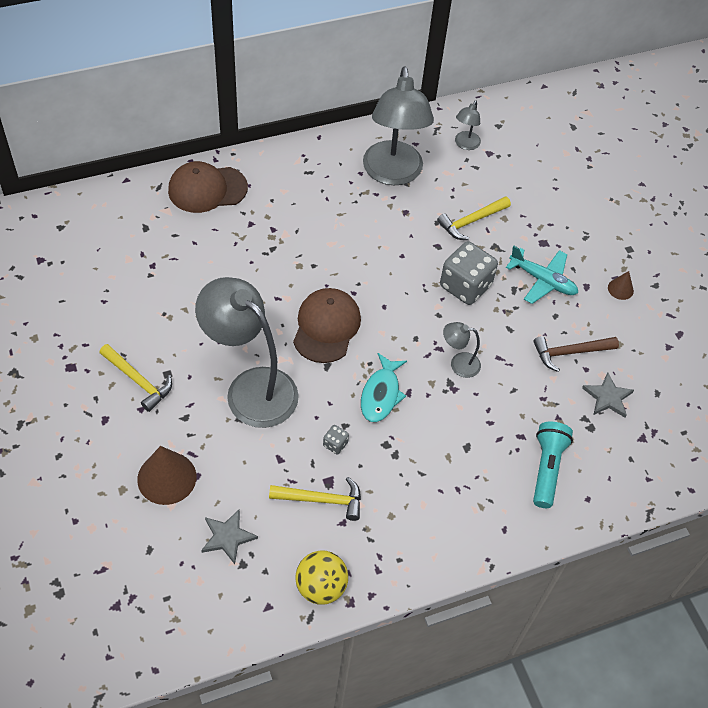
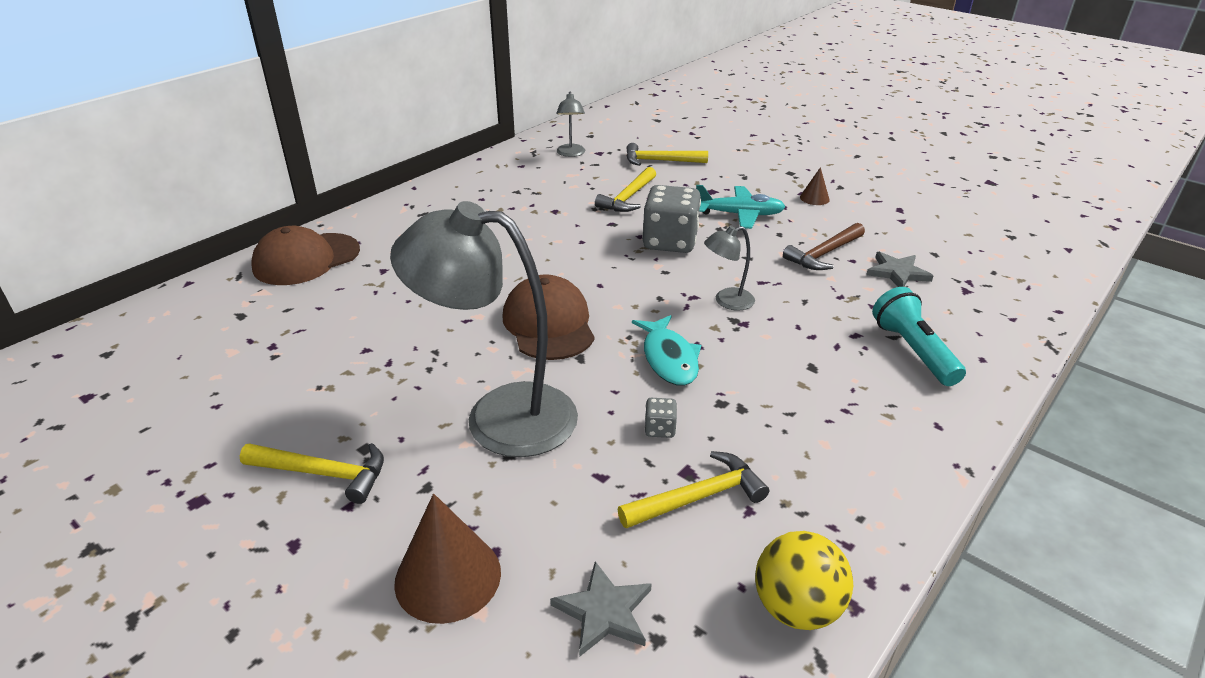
camera: 25 degrees left, 20 degrees down
grey lamp [363,66,434,185] -> none
none -> yellow hammer [626,143,708,166]

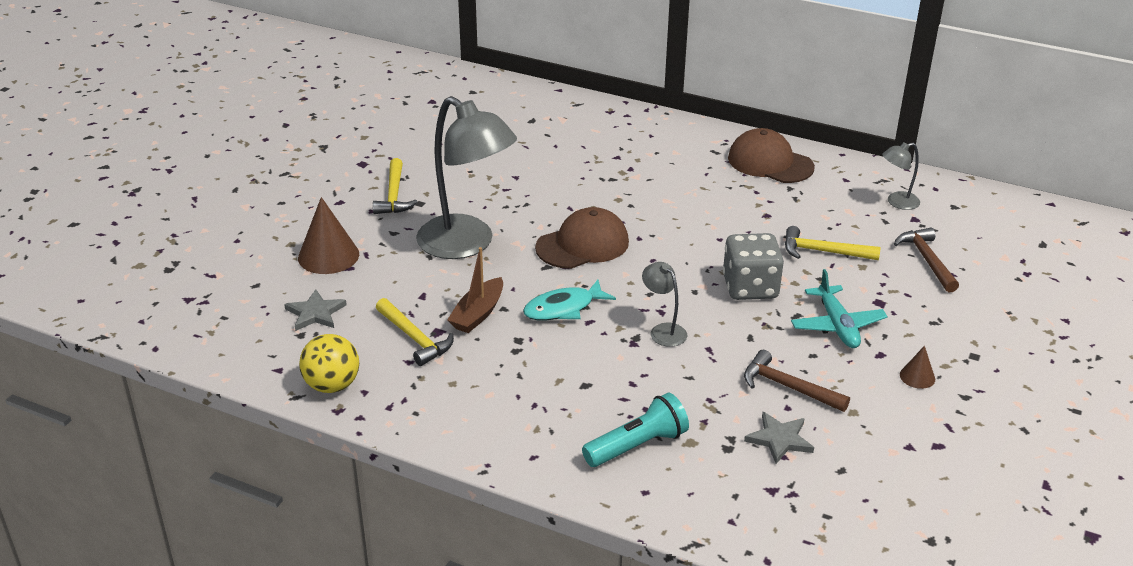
camera: 75 degrees right, 0 degrees up
brown cap [251,226,360,285] -> brown cap moved to [728,128,815,183]
grey lamp [390,201,578,457] -> grey lamp turned 135 degrees clockwise [416,96,517,259]
yellow hammer [626,143,708,166] -> brown hammer [894,227,959,293]
grey dice [644,398,677,438] -> brown boat [447,247,503,333]

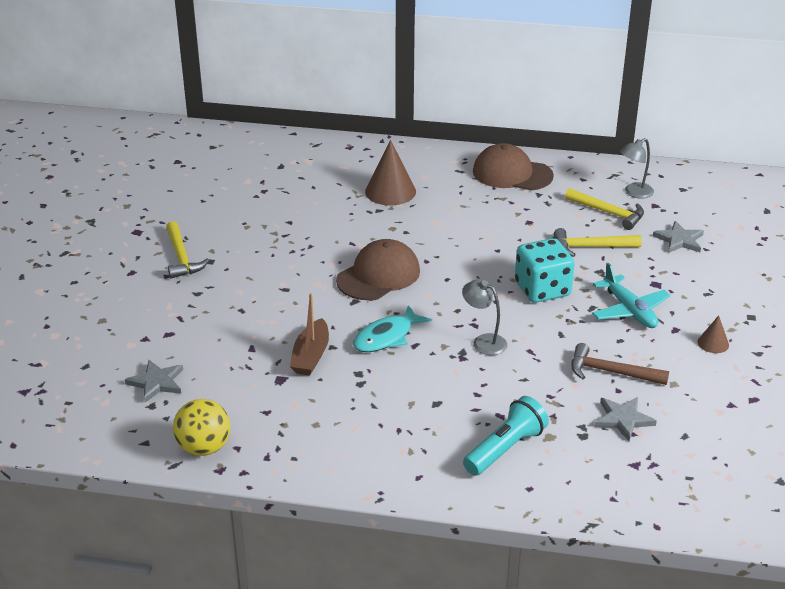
camera: 15 degrees left, 0 degrees up
brown cone [298,197,359,274] -> brown cone moved to [365,140,416,205]
yellow hammer [376,298,454,366] -> yellow hammer moved to [565,188,644,230]
grey lamp [416,96,517,259] -> none
grey dice [723,233,784,300] -> turquoise dice [515,238,574,303]
brown hammer [894,227,959,293] -> grey star [653,221,704,253]

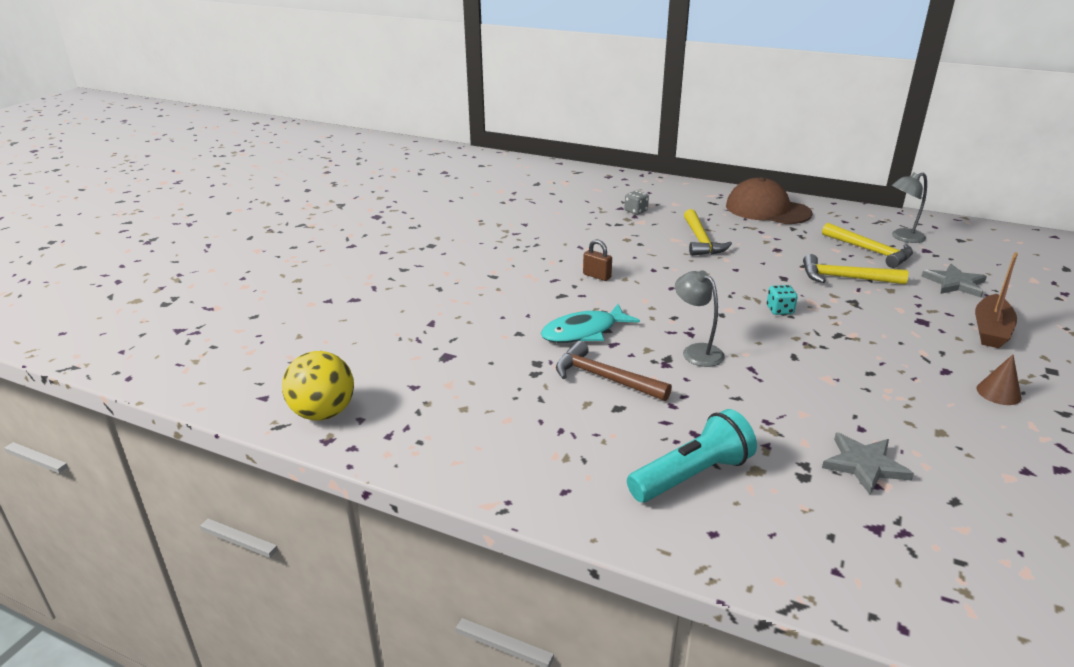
camera: 15 degrees right, 5 degrees down
grey star [125,360,183,403] -> none
yellow hammer [166,221,209,279] -> yellow hammer moved to [684,209,732,256]
brown boat [290,293,329,376] -> brown boat moved to [975,252,1018,348]
brown cap [336,239,420,300] -> brown padlock [583,239,612,281]
brown cone [365,140,416,205] -> grey dice [625,191,649,215]
turquoise dice [515,238,574,303] -> turquoise dice [767,285,798,315], size x0.43
brown hammer [571,343,669,385] -> brown hammer moved to [556,341,672,401]
turquoise plane [592,263,671,328] -> none

